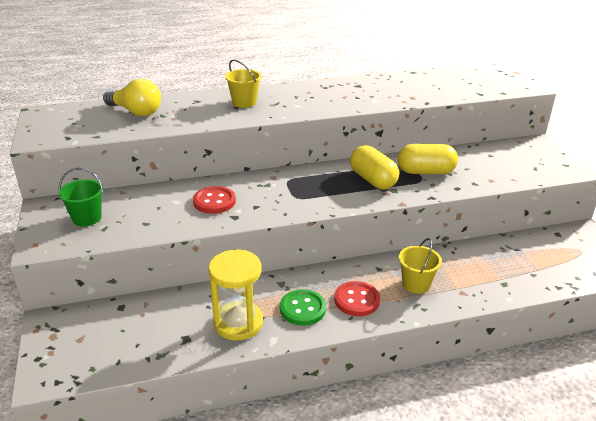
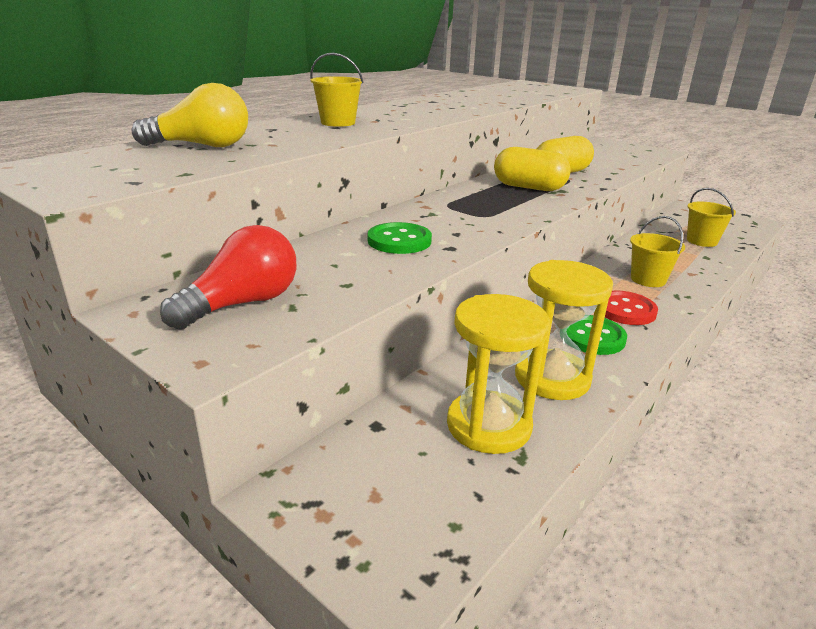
camera: 35 degrees left, 5 degrees down
green bucket [58,168,103,226] -> red light bulb [160,225,297,330]
red button [193,186,236,214] -> green button [367,222,432,254]
none -> yellow hourglass [447,294,550,454]
none -> yellow bucket [687,188,736,247]

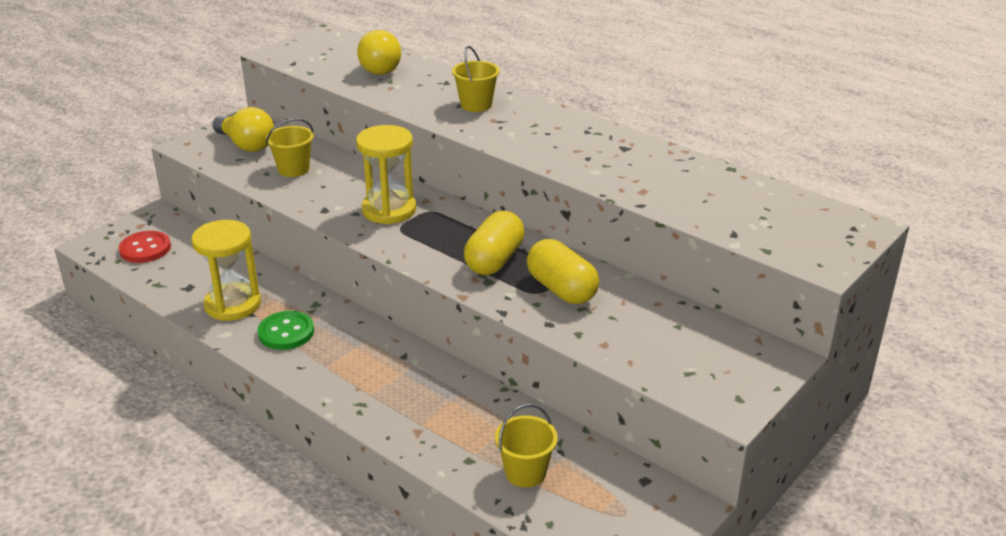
camera: 90 degrees right, 5 degrees up
red light bulb [160,225,297,330] -> yellow light bulb [212,107,274,152]
green button [367,222,432,254] -> none
yellow hourglass [447,294,550,454] -> yellow hourglass moved to [356,125,416,224]
red button [605,290,658,325] -> red button moved to [119,231,171,263]
yellow bucket [630,216,685,287] -> yellow bucket moved to [266,118,314,177]

